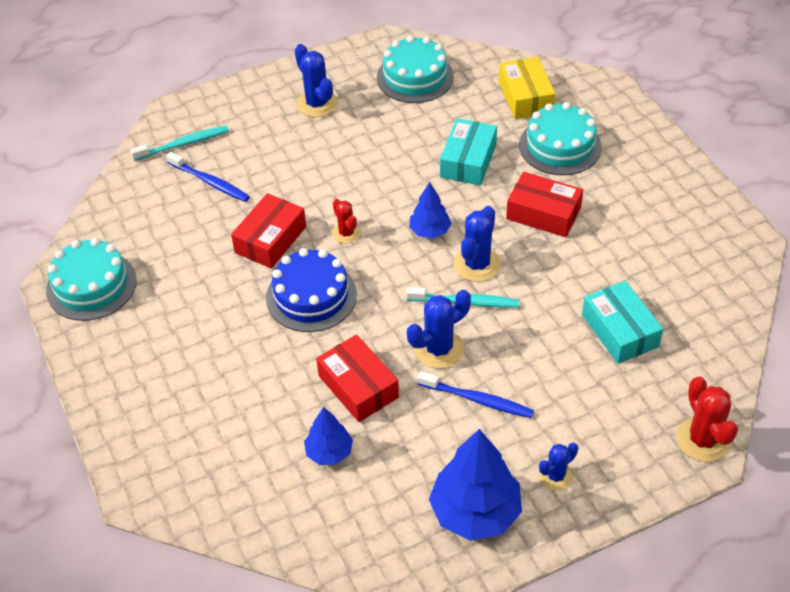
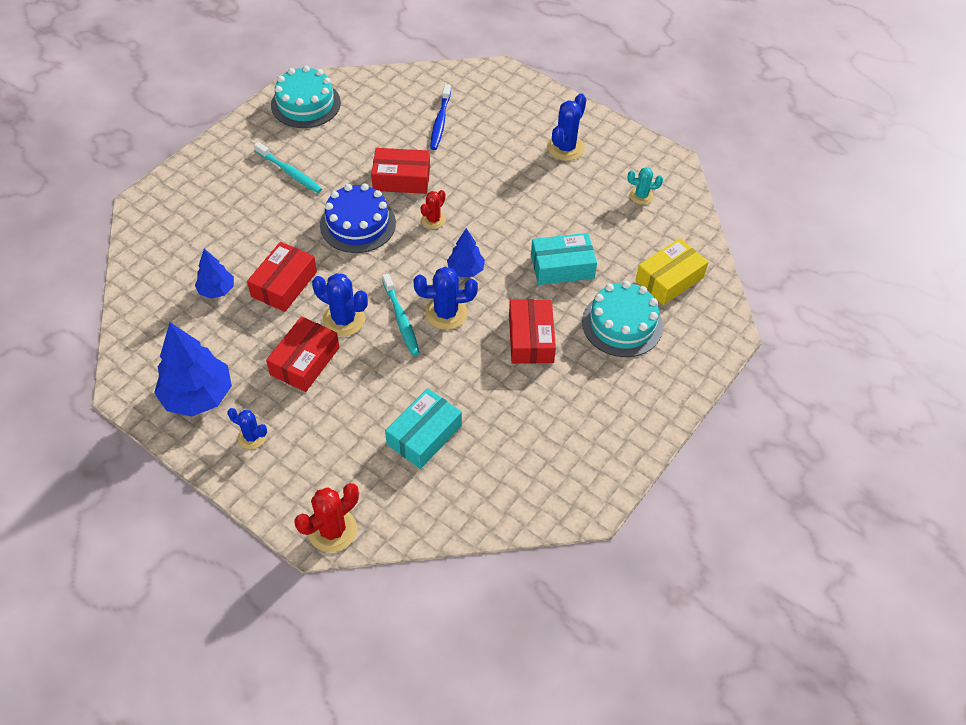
camera: 60 degrees right, 5 degrees up
turquoise toothbrush [130,125,229,161] -> turquoise toothbrush moved to [254,142,322,193]
turquoise cake [377,35,454,103] -> turquoise cactus [628,167,663,205]
blue toothbrush [417,371,534,418] -> red box [266,316,339,392]

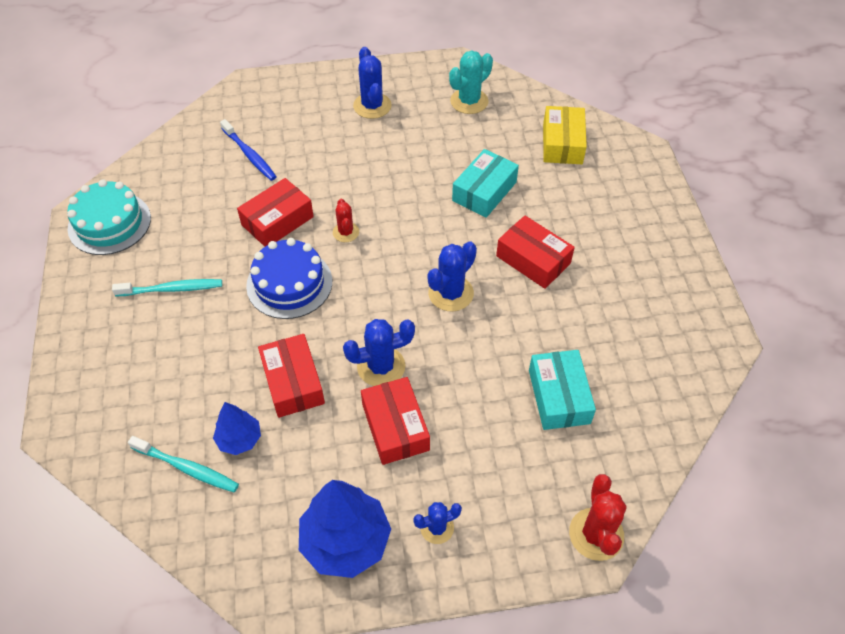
camera: 45 degrees left, 0 degrees up
turquoise toothbrush [382,273,420,356] -> turquoise toothbrush moved to [128,436,239,492]
blue tree [447,228,485,277] -> none
turquoise cake [582,281,663,357] -> none
turquoise cactus [628,167,663,205] -> turquoise cactus [449,50,493,114], size x1.62

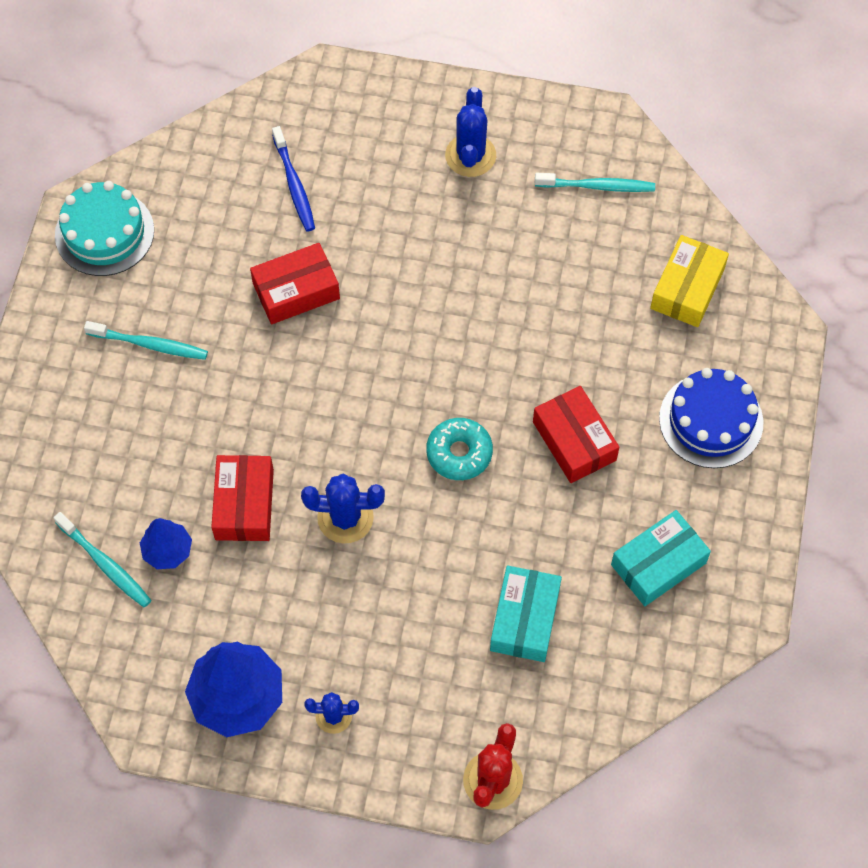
camera: 20 degrees right, 10 degrees up
blue cake [246,238,332,319] -> blue cake moved to [659,368,763,468]
red cactus [333,199,359,242] -> none
red box [361,377,430,465] -> none
blue cactus [428,241,477,311] -> turquoise donut [426,418,493,480]
turquoise cactus [449,50,493,114] -> turquoise toothbrush [535,173,655,192]
turquoise box [452,149,519,218] -> turquoise box moved to [611,510,711,606]

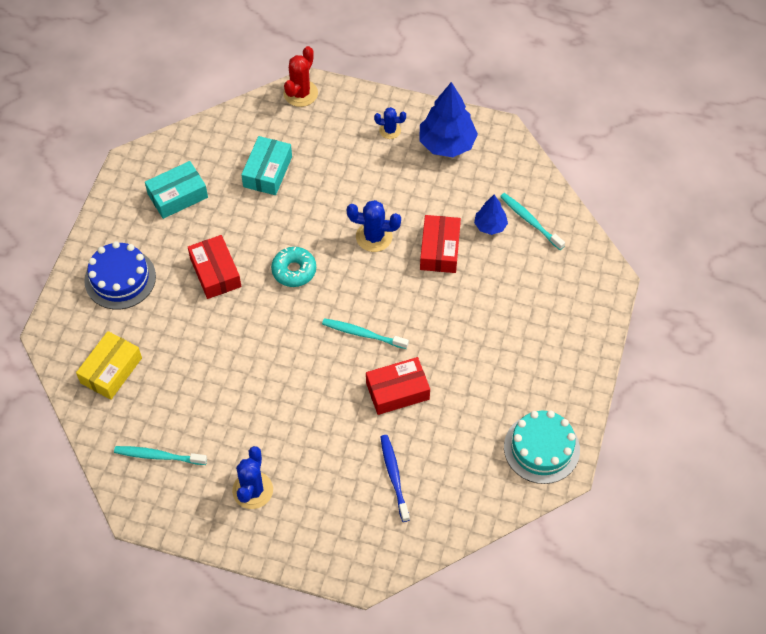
camera: 175 degrees left, 5 degrees down
turquoise toothbrush [84,321,208,360] -> turquoise toothbrush moved to [322,318,409,349]

